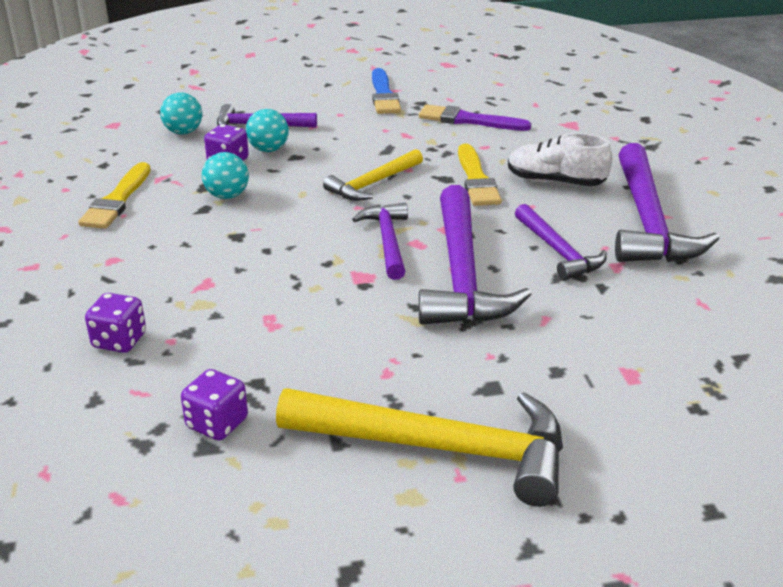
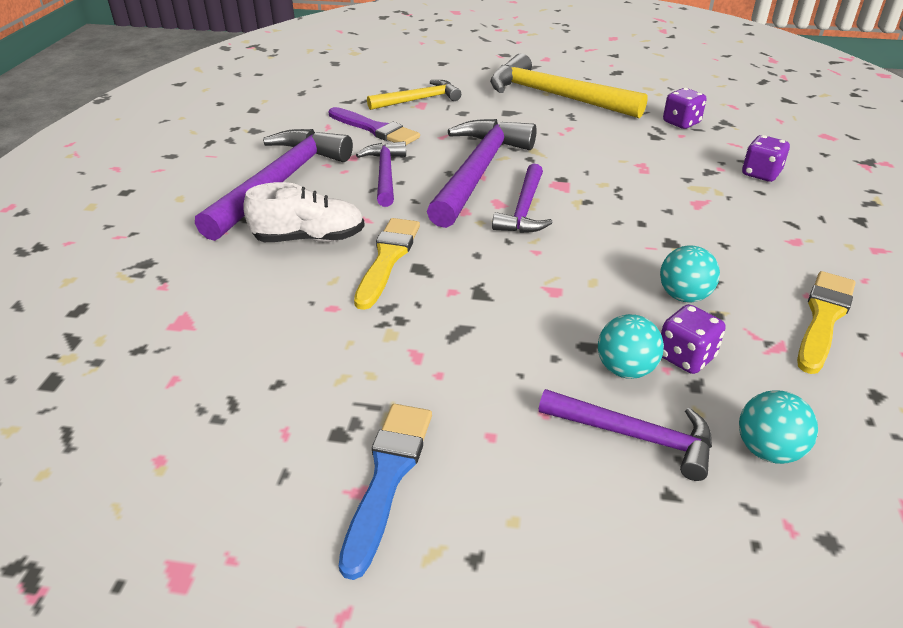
camera: 160 degrees left, 5 degrees up
yellow hammer [323,149,423,201] -> yellow hammer moved to [367,80,461,110]
purple brush [419,104,531,131] -> purple brush moved to [329,107,420,145]
white shoe [508,133,612,186] -> white shoe turned 45 degrees counterclockwise [243,182,365,242]

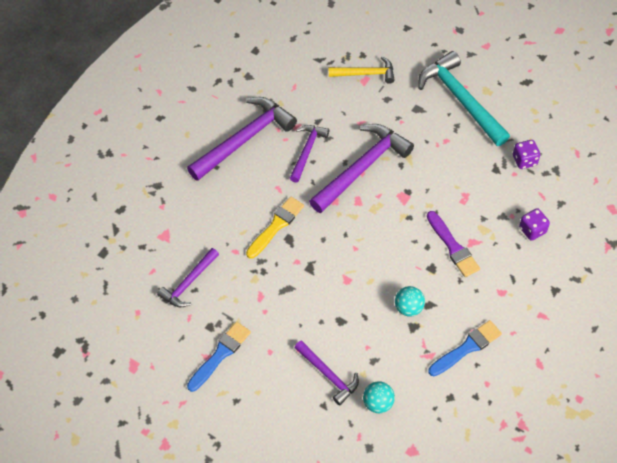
camera: 25 degrees right, 20 degrees up
white shoe [243,182,365,242] -> none
purple brush [329,107,420,145] -> purple brush moved to [427,211,480,277]
yellow hammer [490,53,648,118] -> turquoise hammer [418,51,510,146]
purple hammer [492,164,553,233] -> purple hammer moved to [157,248,219,307]
turquoise ball [598,314,664,379] -> none
purple dice [661,304,726,374] -> none
yellow brush [797,271,856,374] -> blue brush [428,320,502,376]

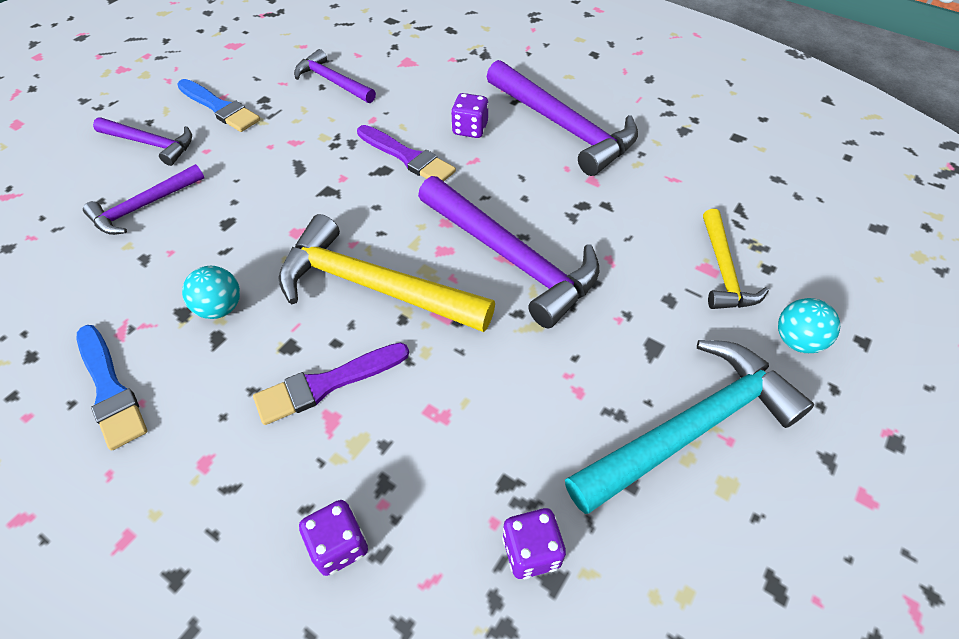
camera: 90 degrees right, 5 degrees down
yellow brush [246,196,304,259] -> purple brush [357,125,456,181]
purple hammer [290,125,329,183] -> purple hammer moved to [93,117,192,166]
turquoise ball [363,381,395,413] -> turquoise ball moved to [778,298,840,353]
none -> yellow hammer [279,214,495,332]
none -> purple dice [451,93,489,138]

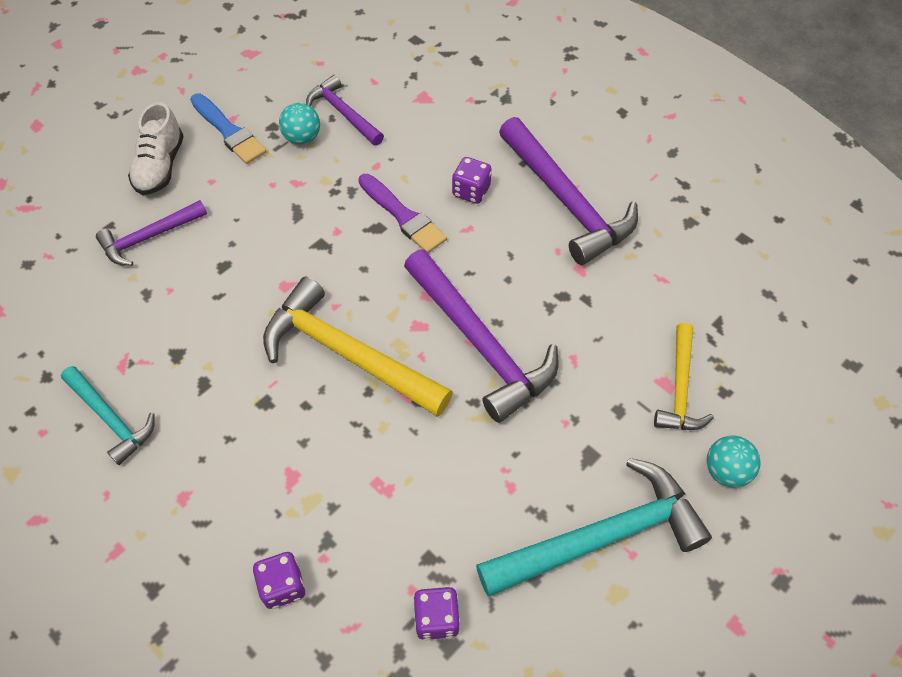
camera: 10 degrees right, 5 degrees up
blue brush [77,325,148,451] -> turquoise hammer [61,366,155,465]
purple hammer [93,117,192,166] -> white shoe [128,102,184,195]
turquoise ball [182,266,240,319] -> turquoise ball moved to [279,103,320,145]
purple brush [253,343,409,425] -> none

